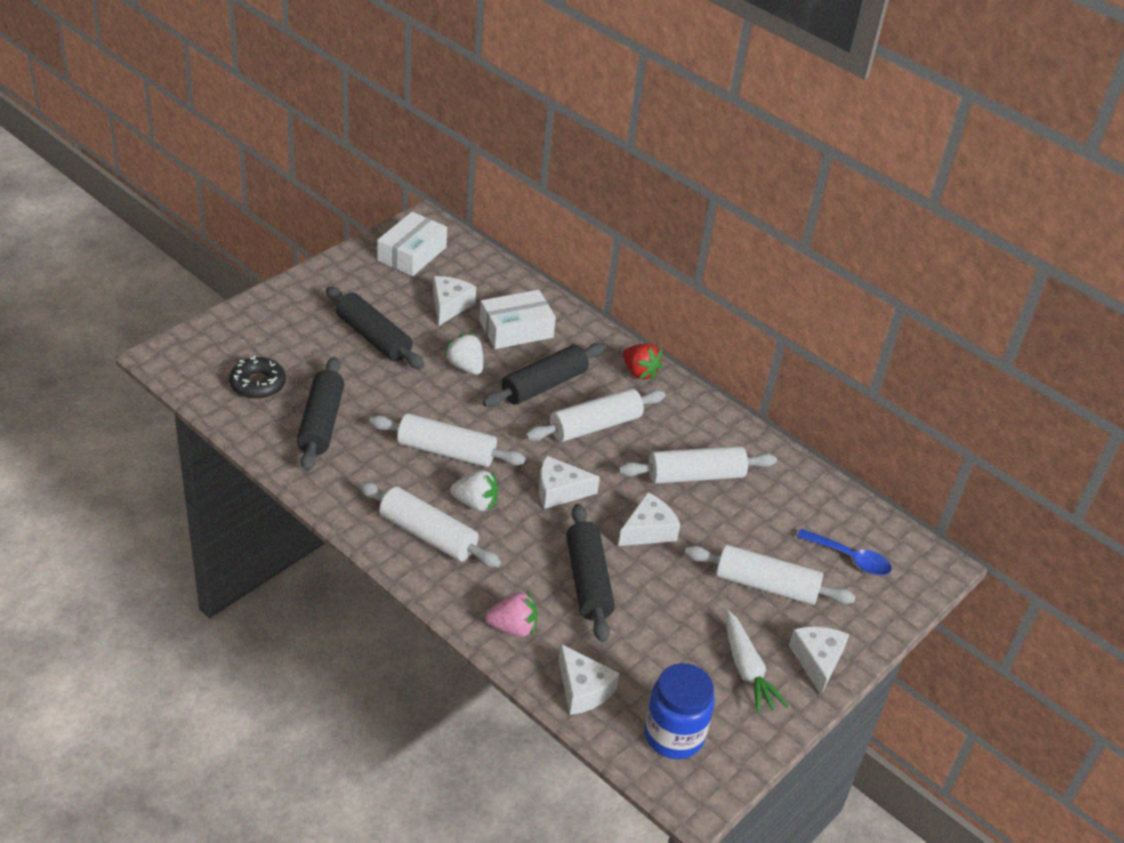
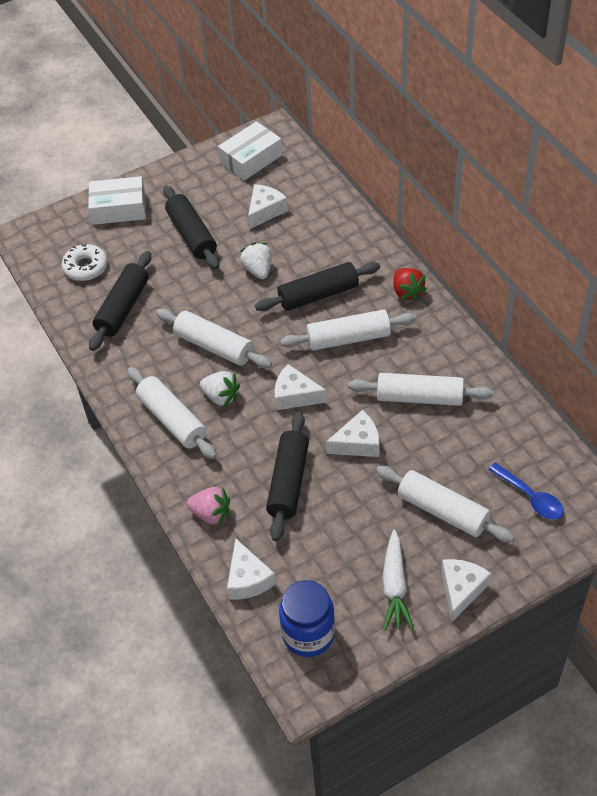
camera: 25 degrees right, 10 degrees up
black donut [229,356,286,399] -> white donut [62,243,107,281]
white box [479,290,556,349] -> white box moved to [88,176,146,225]

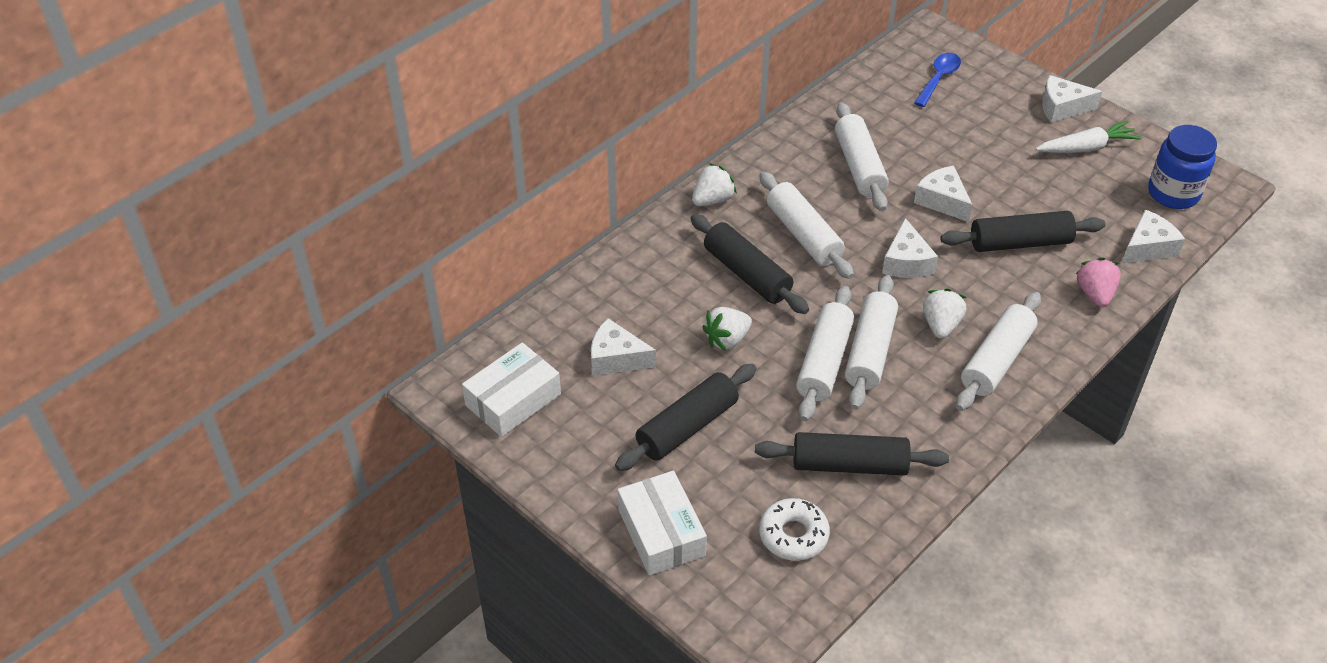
camera: 110 degrees left, 5 degrees down
white box [218,121,282,180] -> white box turned 75 degrees counterclockwise [462,342,561,437]
white rolling pin [376,466,514,543] -> white rolling pin moved to [796,286,854,421]
red strawberry [393,268,427,301] -> white strawberry [692,163,737,206]

